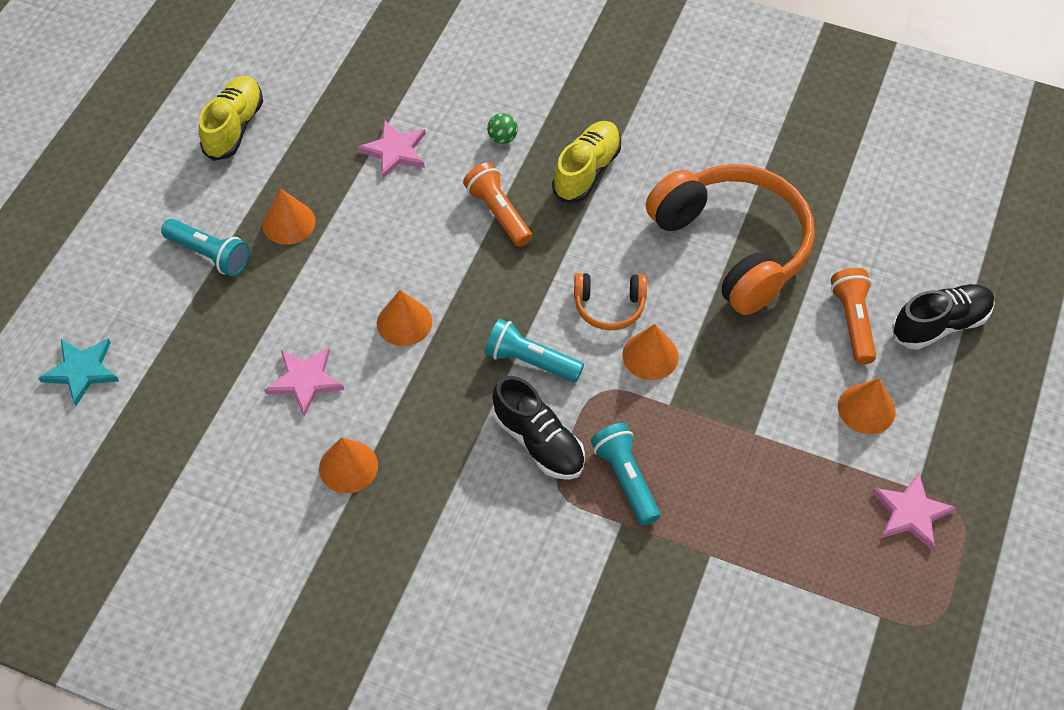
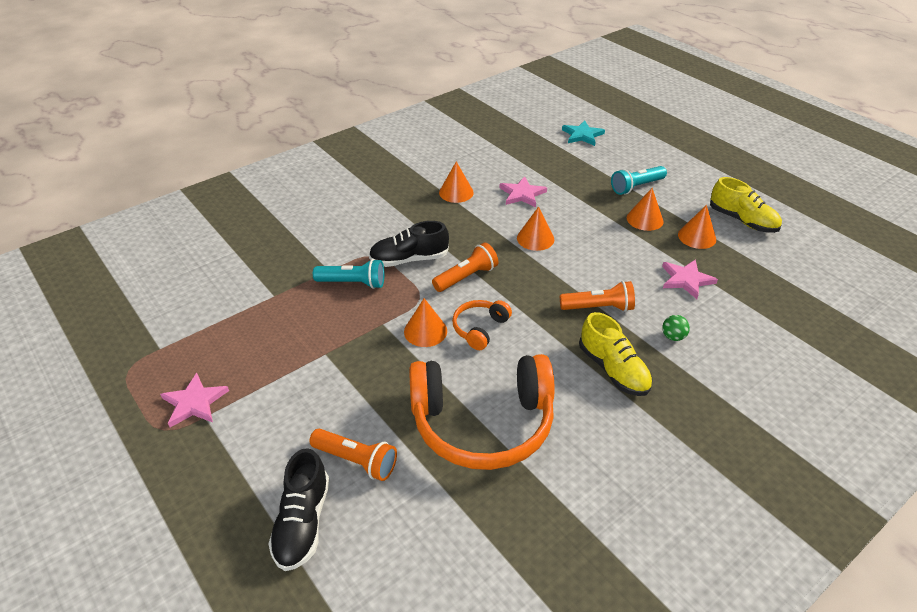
camera: 120 degrees right, 15 degrees down
turquoise flashlight [485,319,584,382] -> orange flashlight [432,242,498,292]
orange cone [838,378,896,434] -> orange cone moved to [678,205,716,249]

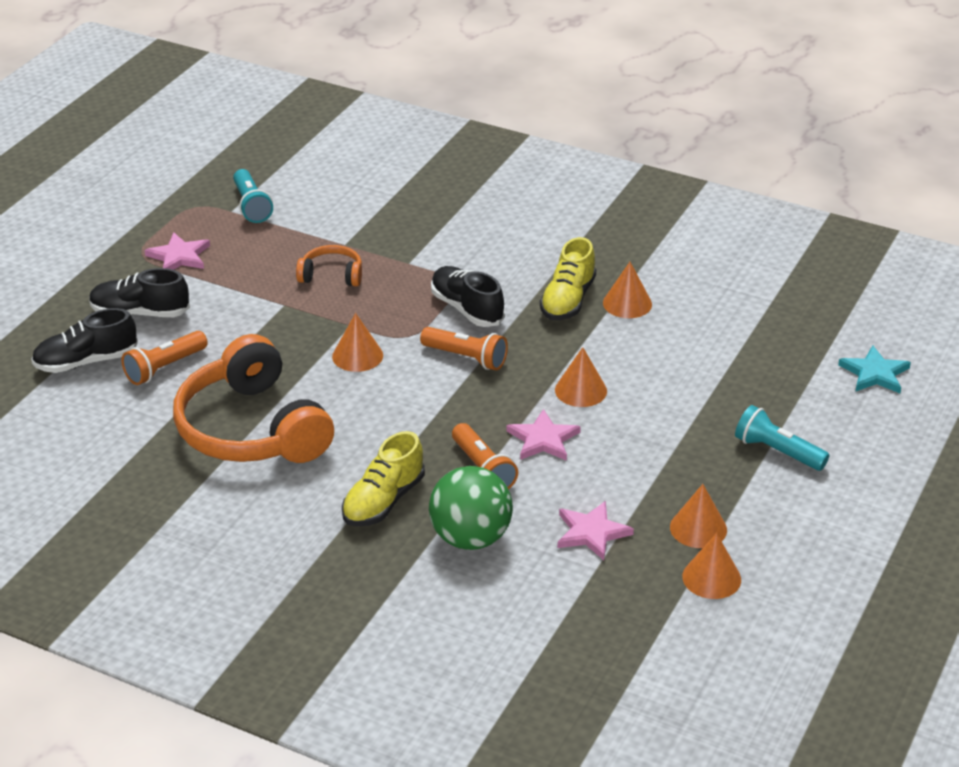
camera: 65 degrees right, 5 degrees down
orange flashlight [309,429,397,481] -> orange flashlight turned 45 degrees clockwise [121,331,208,385]
turquoise flashlight [313,259,384,289] -> turquoise flashlight moved to [233,169,273,223]
orange headphones [452,300,512,350] -> orange headphones moved to [296,245,362,286]
pink star [499,176,547,207] -> pink star moved to [506,409,581,461]
orange cone [627,188,664,231] -> orange cone moved to [682,533,741,599]
green ball [662,315,690,341] -> green ball [429,466,513,550], size x2.43
yellow shoe [710,177,782,233] -> yellow shoe moved to [540,237,596,320]
none -> black shoe [89,268,190,317]

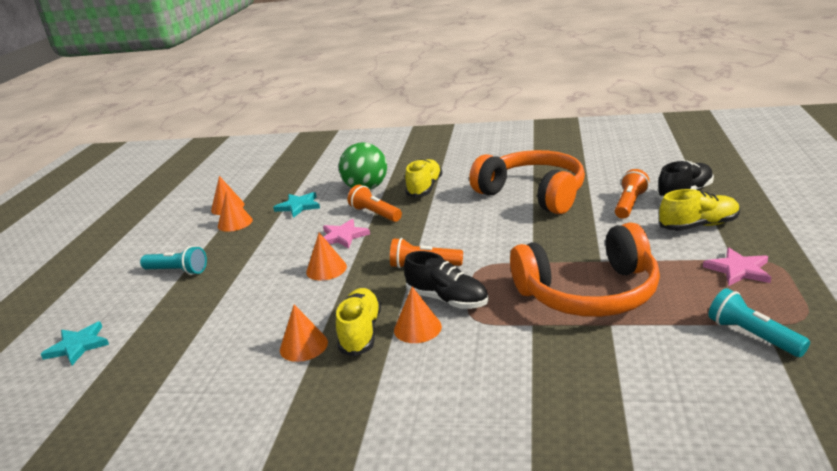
camera: 165 degrees right, 10 degrees down
black shoe [89,268,190,317] -> yellow shoe [659,189,740,231]
orange headphones [296,245,362,286] -> orange headphones [510,222,660,317], size x2.20
orange cone [332,313,383,372] -> orange cone moved to [394,287,442,343]
pink star [557,501,634,560] -> turquoise star [273,192,320,218]

